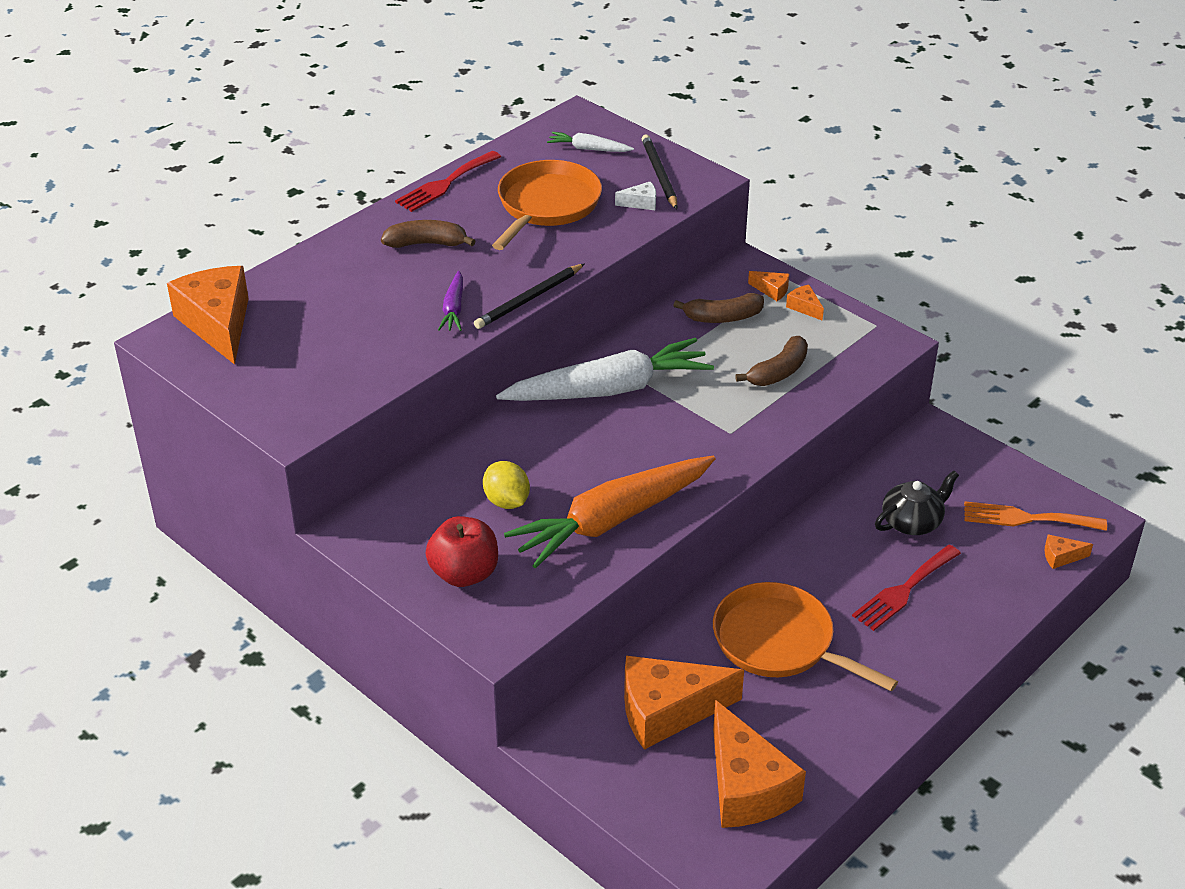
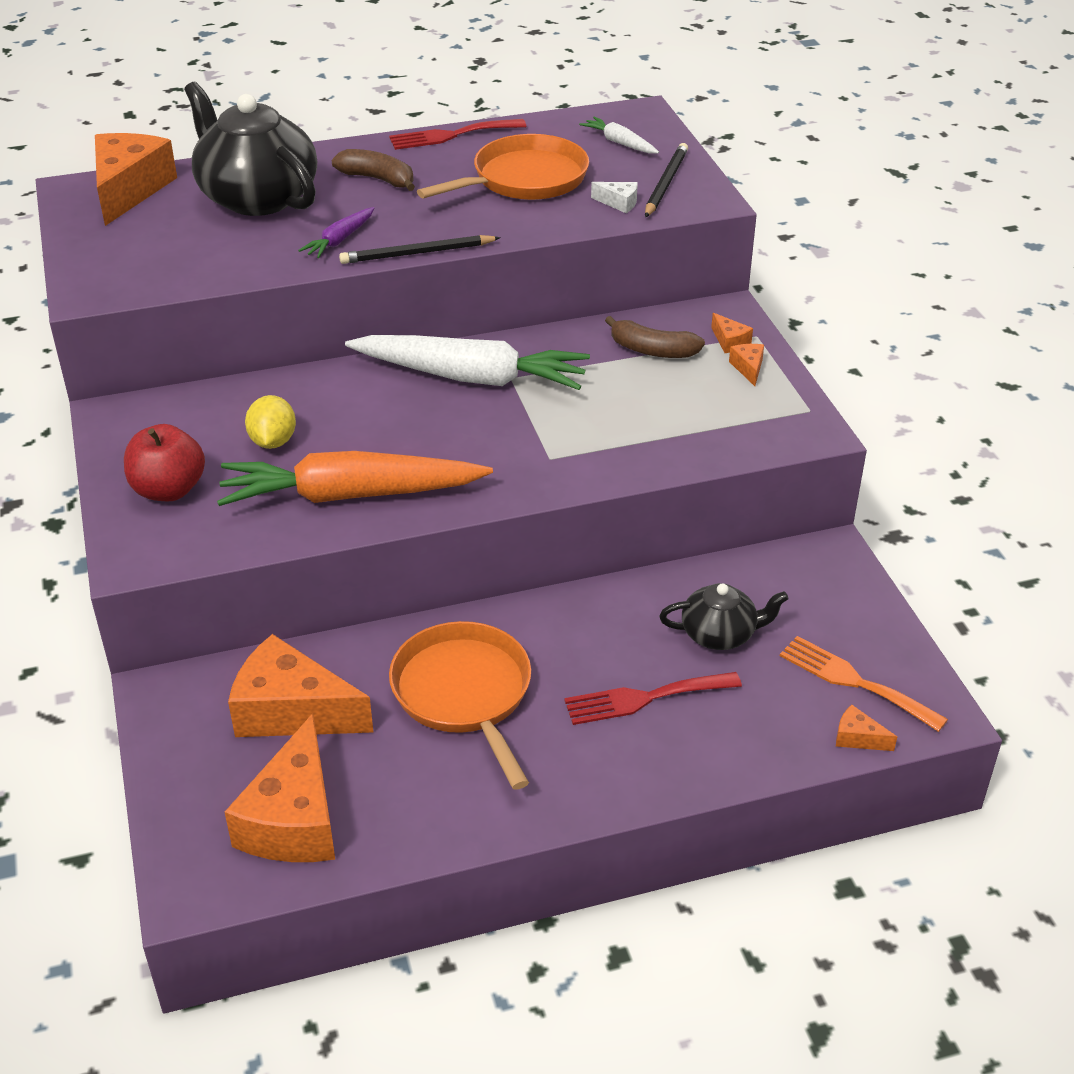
camera: 30 degrees right, 0 degrees up
brown banana [735,336,808,386] -> none
none -> black teapot [184,82,317,216]

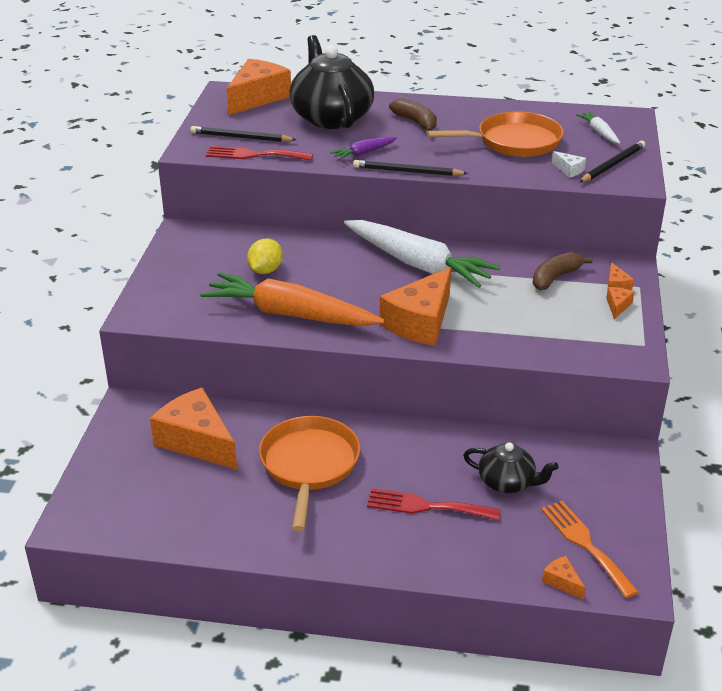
camera: 25 degrees right, 5 degrees down
red apple [124,424,205,501] -> none
orange cheese [225,713,335,862] -> orange cheese moved to [380,267,451,346]
red fork [389,119,526,150] -> red fork moved to [206,146,313,160]
brown banana [605,316,705,358] -> brown banana turned 90 degrees clockwise [533,252,593,290]
none -> black pencil [190,126,297,142]

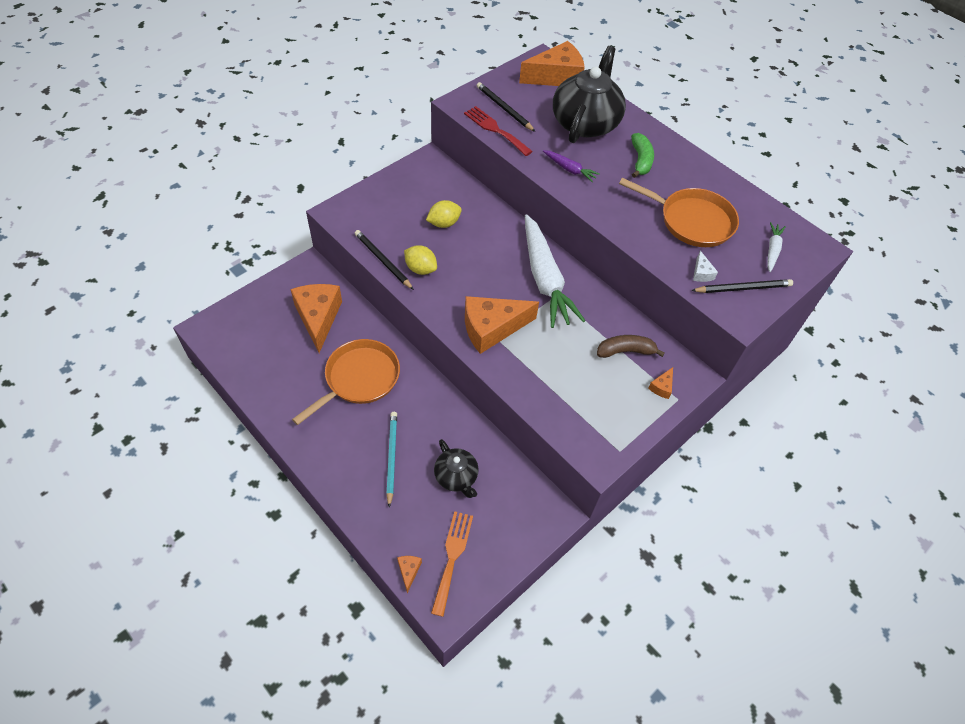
camera: 35 degrees right, 20 degrees up
orange carrot [200,272,384,326] -> yellow lemon [404,245,437,275]
purple carrot [330,137,397,160] -> purple carrot turned 150 degrees counterclockwise [543,150,600,182]
black pencil [353,160,468,176] -> black pencil moved to [355,230,414,290]
red fork [367,489,501,520] -> turquoise pencil [386,412,397,508]
brown banana [389,98,437,131] -> green banana [631,133,654,178]
orange cheese [606,287,634,319] -> none

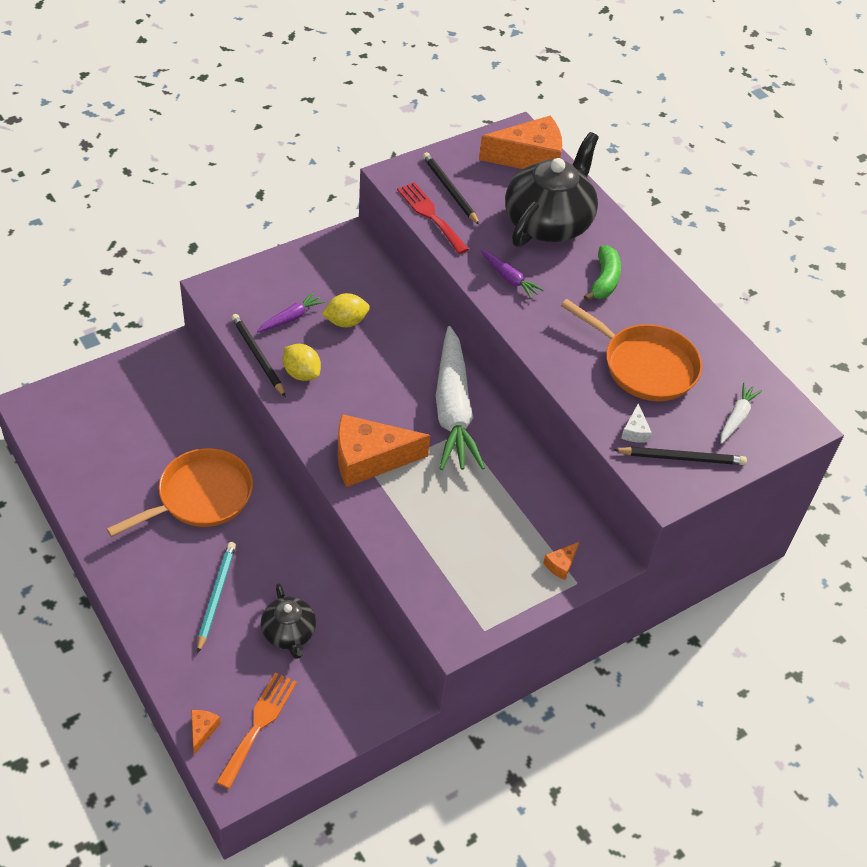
camera: 10 degrees right, 5 degrees down
orange cheese [290,284,342,353] -> none
brown banana [597,335,665,358] -> none
none -> purple carrot [257,292,325,332]

